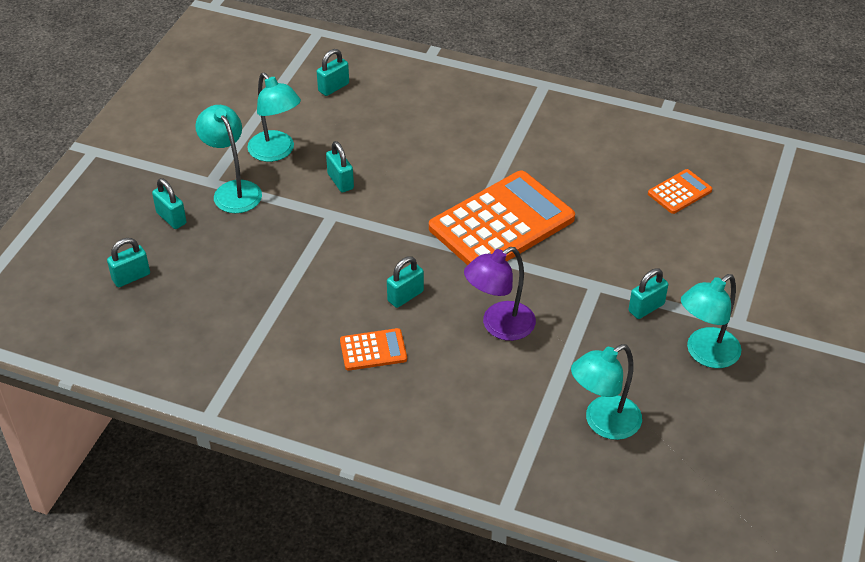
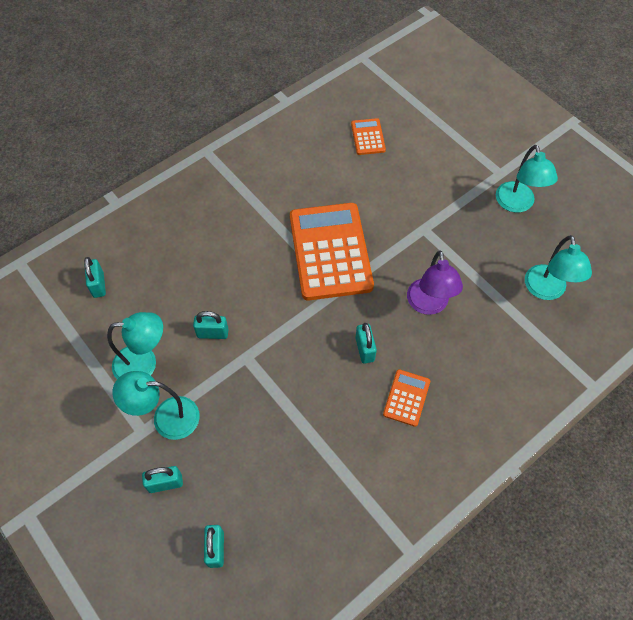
camera: 60 degrees left, 15 degrees up
turquoise padlock [629,268,668,319] -> none

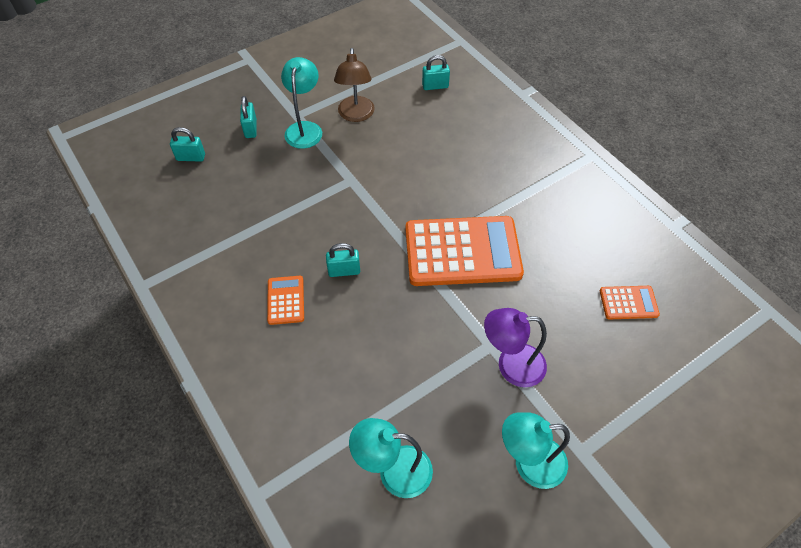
camera: 95 degrees right, 5 degrees down
turquoise lamp [107,312,163,379] -> brown lamp [334,48,375,122]
turquoise padlock [193,311,228,339] -> none
orange calculator [383,369,430,427] -> orange calculator turned 120 degrees counterclockwise [267,276,304,325]
purple lamp [407,250,463,315] -> purple lamp moved to [484,308,547,387]

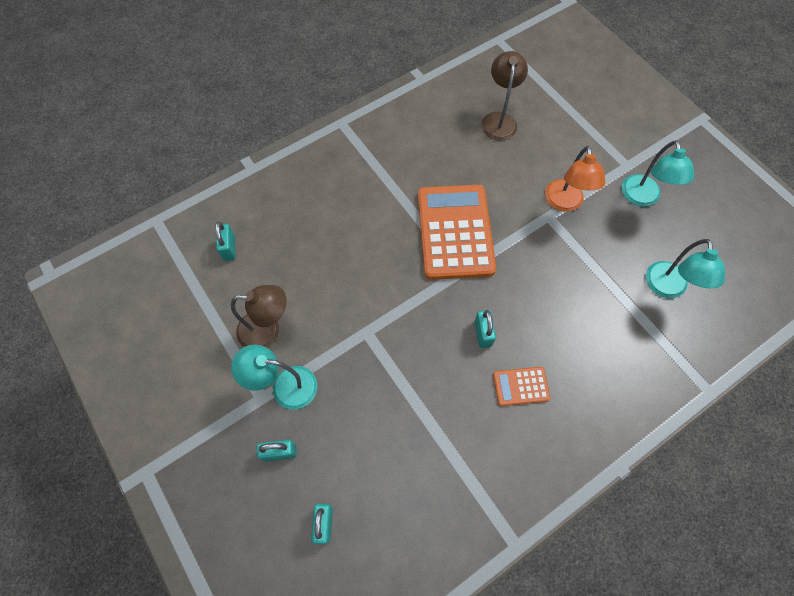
camera: 90 degrees left, 10 degrees up
purple lamp [484,308,547,387] -> orange lamp [545,146,606,212]
orange calculator [600,286,660,319] -> brown lamp [481,51,528,141]

